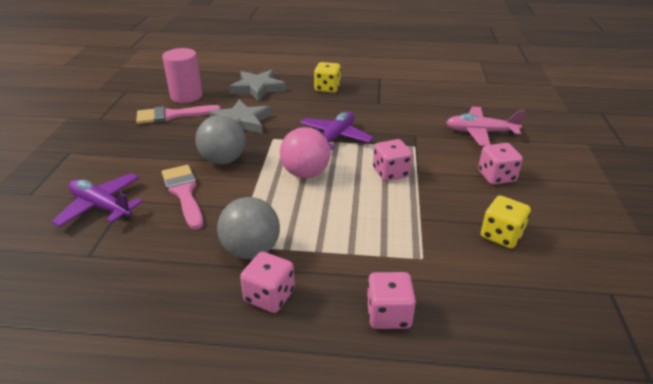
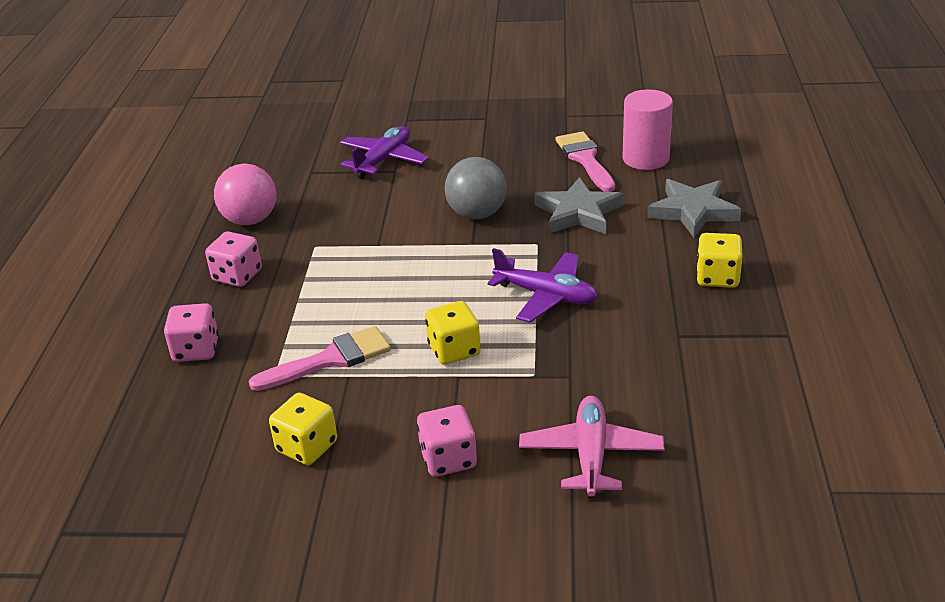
camera: 90 degrees right, 0 degrees up
pink brush [162,165,203,230] -> pink brush moved to [249,326,391,391]
grey ball [217,197,280,259] -> none
pink ball [280,127,331,178] -> pink ball moved to [214,164,276,225]
pink dice [373,139,413,181] -> yellow dice [425,301,481,365]

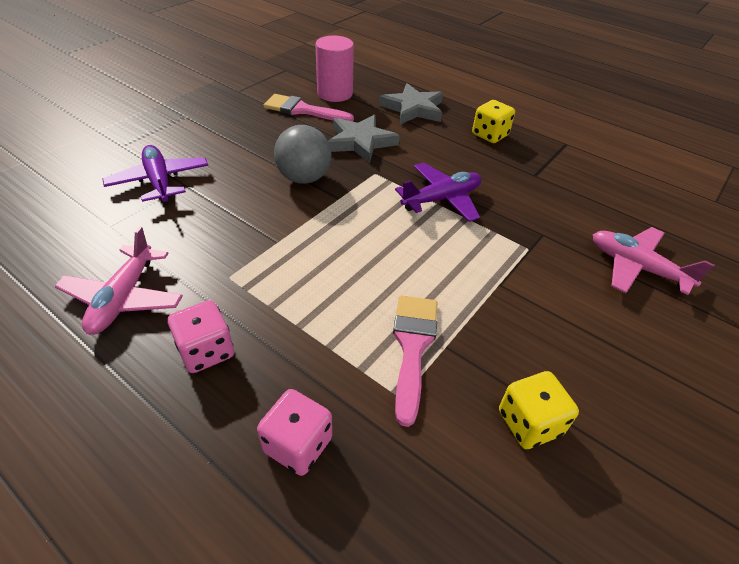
camera: 60 degrees left, 10 degrees up
pink ball [214,164,276,225] -> pink plane [54,226,183,335]
pink dice [417,405,477,477] -> none
yellow dice [425,301,481,365] -> none

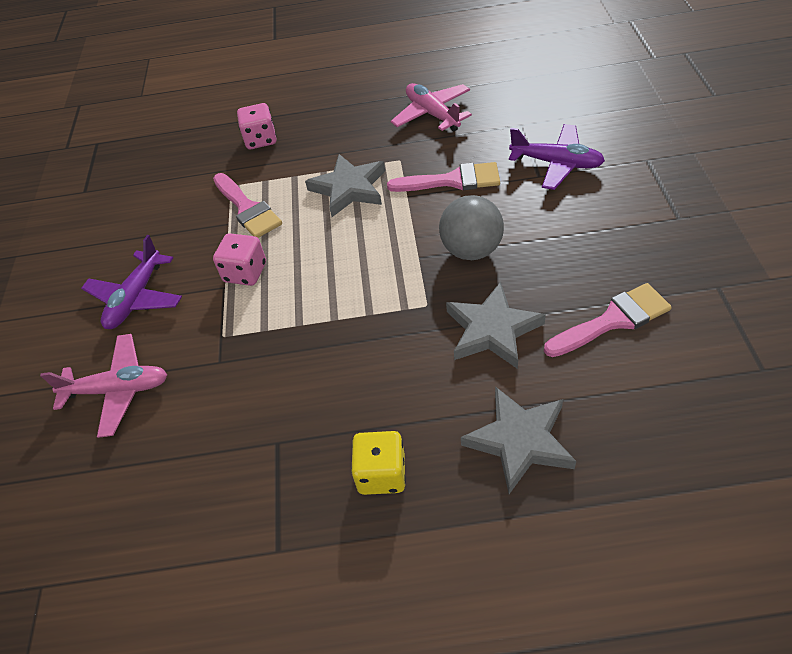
camera: 145 degrees right, 5 degrees up
pink dice [168,300,234,373] -> pink dice moved to [213,233,266,286]
pink cylinder [315,36,354,102] -> none
purple plane [395,162,481,222] -> purple plane moved to [81,235,182,329]
yellow dice [499,371,579,449] -> none
none -> grey star [305,154,385,217]
none -> pink brush [387,162,500,192]

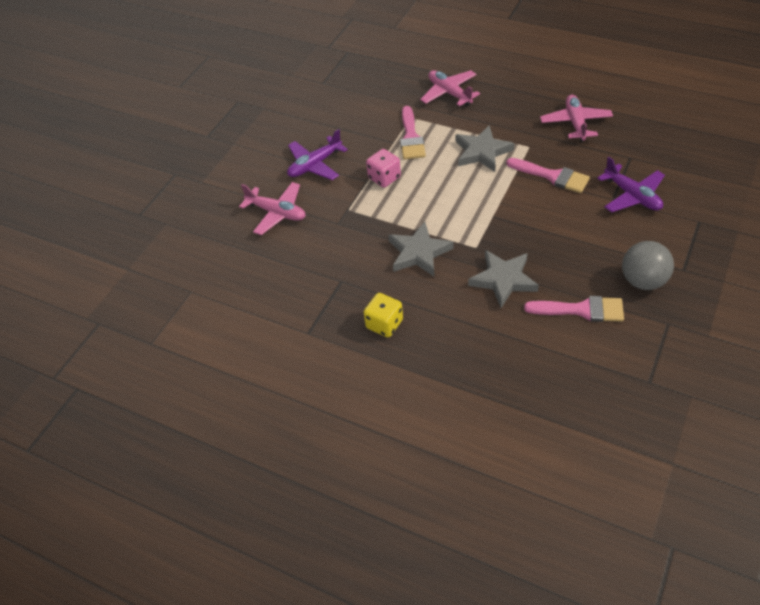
camera: 30 degrees right, 0 degrees up
pink dice [237,103,277,149] -> pink plane [420,70,480,106]
grey ball [439,195,504,260] -> grey ball moved to [622,241,674,290]
grey star [461,386,576,494] -> grey star moved to [388,222,454,276]

